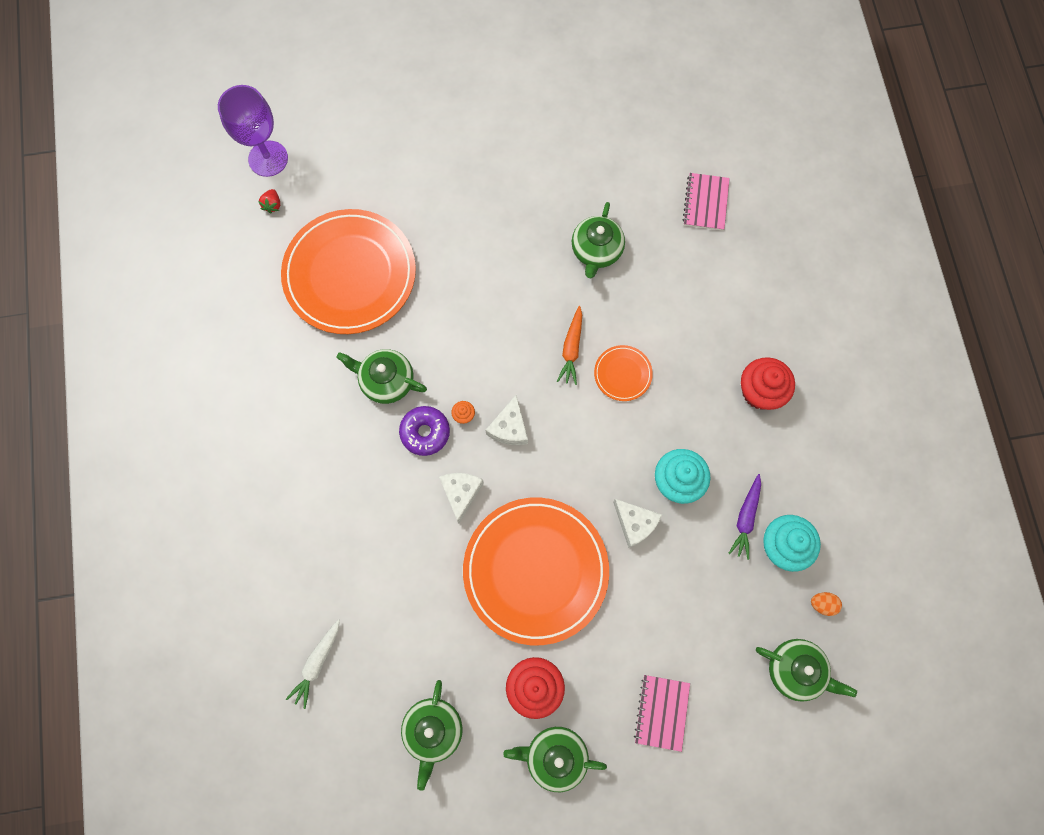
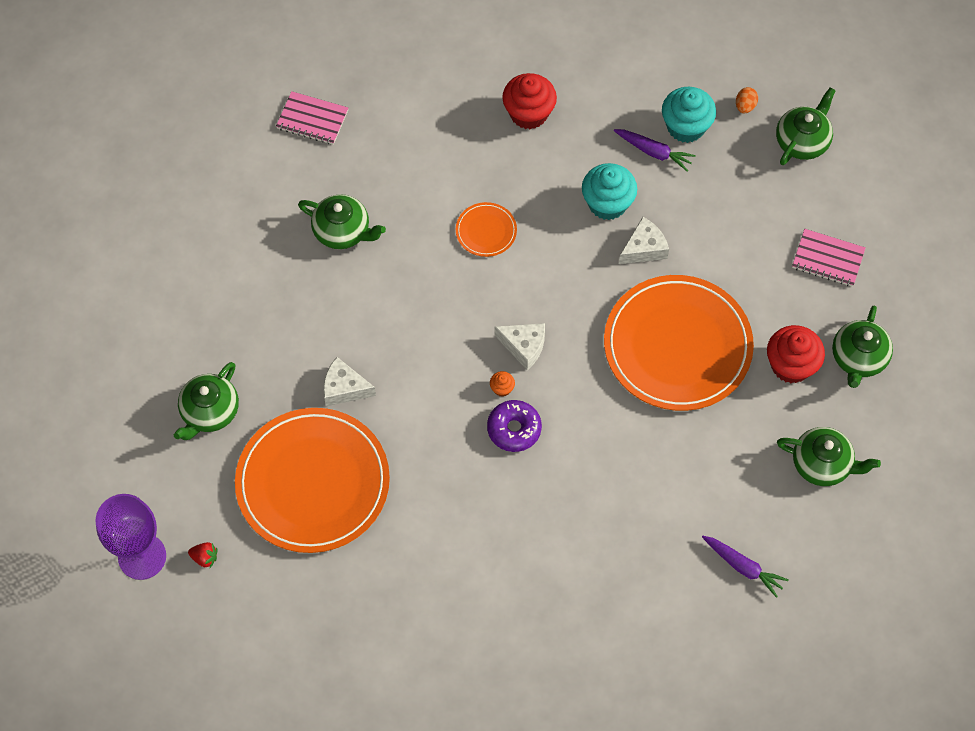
camera: 80 degrees left, 10 degrees down
white carrot [286,619,340,709] -> purple carrot [702,536,789,598]
green teapot [336,349,427,404] -> green teapot moved to [174,362,239,440]
white cheese [439,473,484,524] -> white cheese moved to [323,357,376,406]
orange carrot [557,306,582,385] -> none

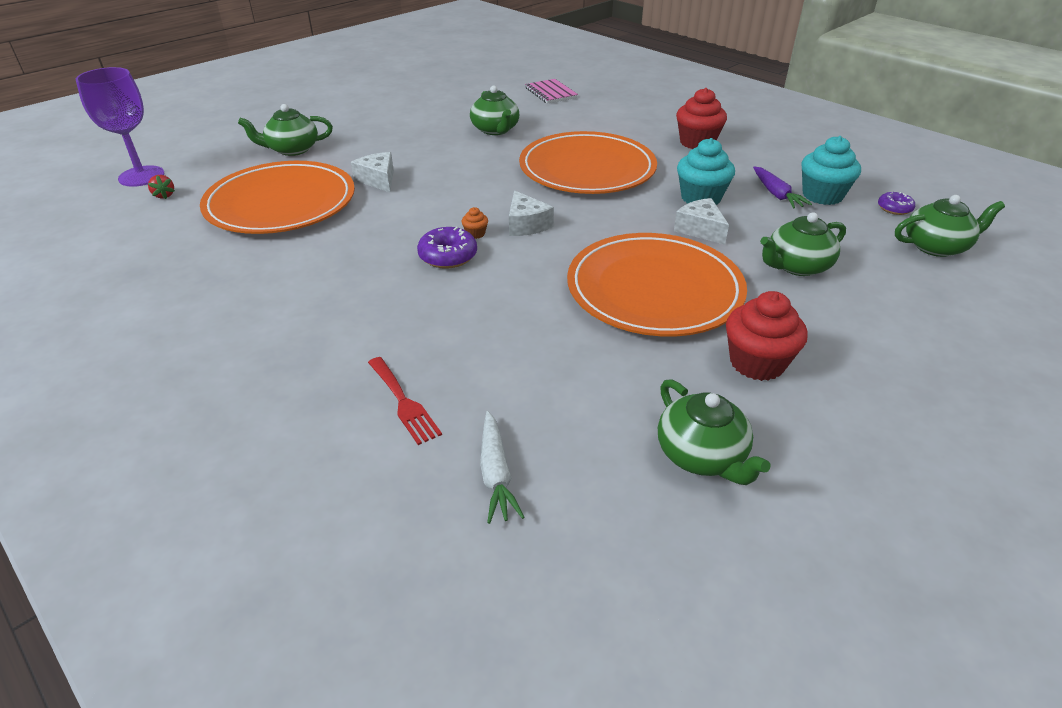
camera: 45 degrees right, 25 degrees down
orange plate [456,202,517,257] -> orange plate [519,131,657,194], size x2.36
white cheese [619,217,669,264] -> white cheese turned 135 degrees counterclockwise [674,198,729,245]
purple carrot [702,536,789,598] -> white carrot [480,411,525,524]
orange egg [736,87,758,113] -> purple donut [878,192,915,215]
pink notebook [792,229,866,287] -> none
green teapot [832,306,893,388] -> green teapot moved to [760,212,846,276]
none -> red fork [368,357,442,445]

